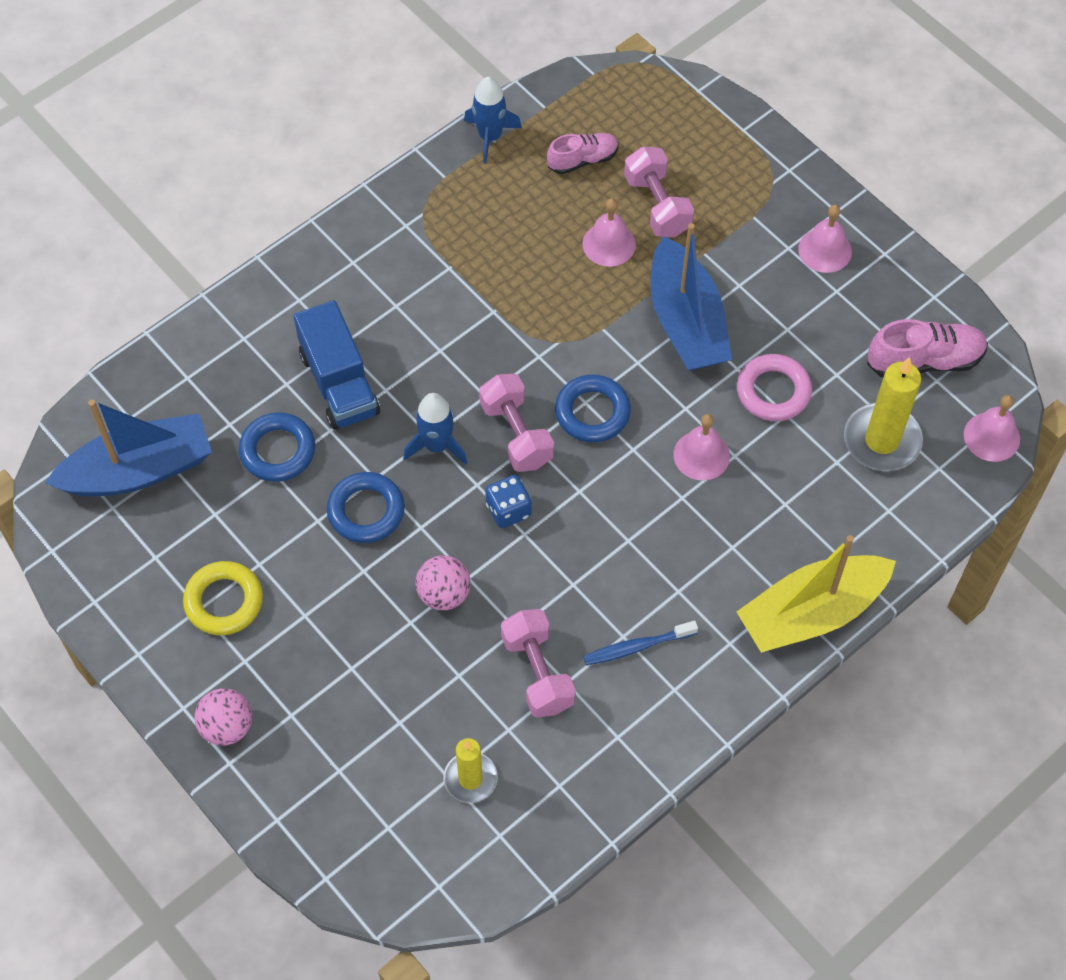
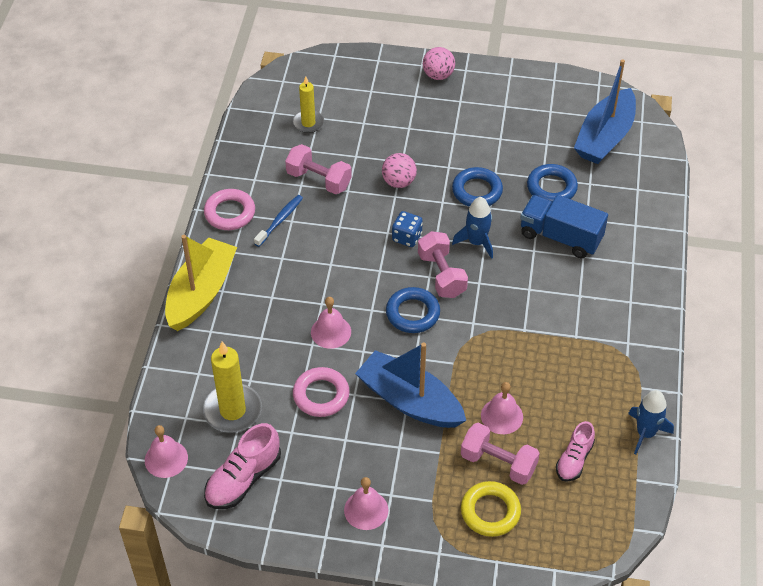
camera: 140 degrees right, 10 degrees down
yellow ring [183,561,263,635] -> yellow ring moved to [461,481,521,537]
pink dumbbell [479,374,554,472] -> pink dumbbell turned 45 degrees clockwise [418,231,468,298]
none -> pink ring [204,189,255,230]

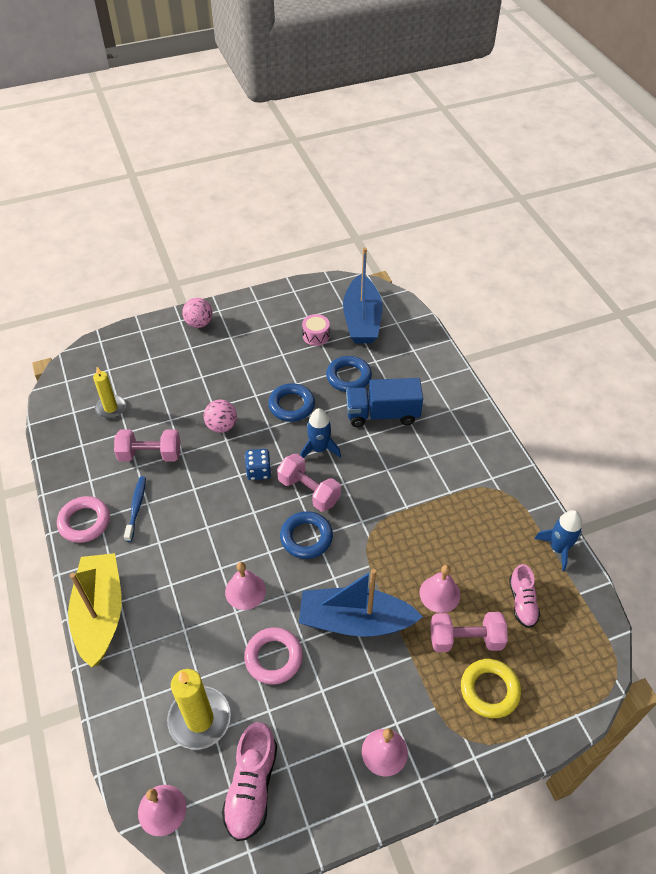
camera: 30 degrees left, 0 degrees up
none -> pink drum [302,314,330,346]

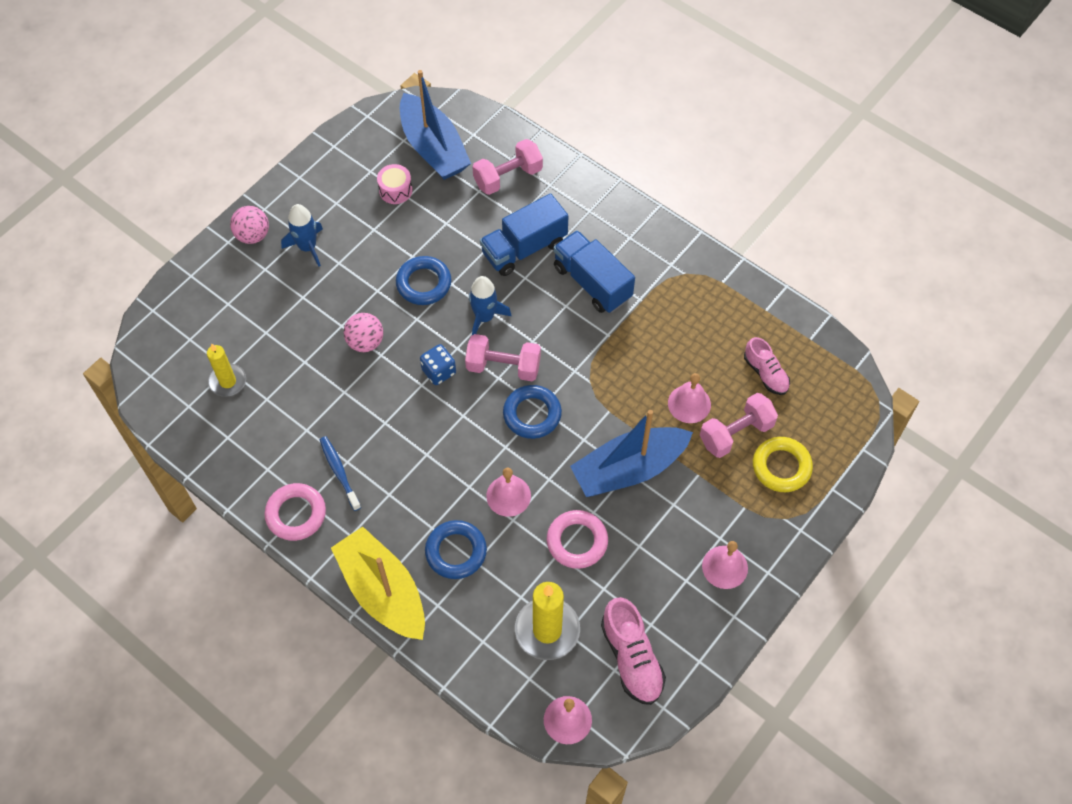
camera: 30 degrees left, 10 degrees up
pink dumbbell [114,429,180,462] -> pink dumbbell moved to [472,139,543,195]
blue ring [326,356,372,392] -> blue ring moved to [425,520,487,579]
blue rocket [534,510,582,572] -> blue rocket moved to [281,204,323,267]
none -> blue truck [553,230,635,313]

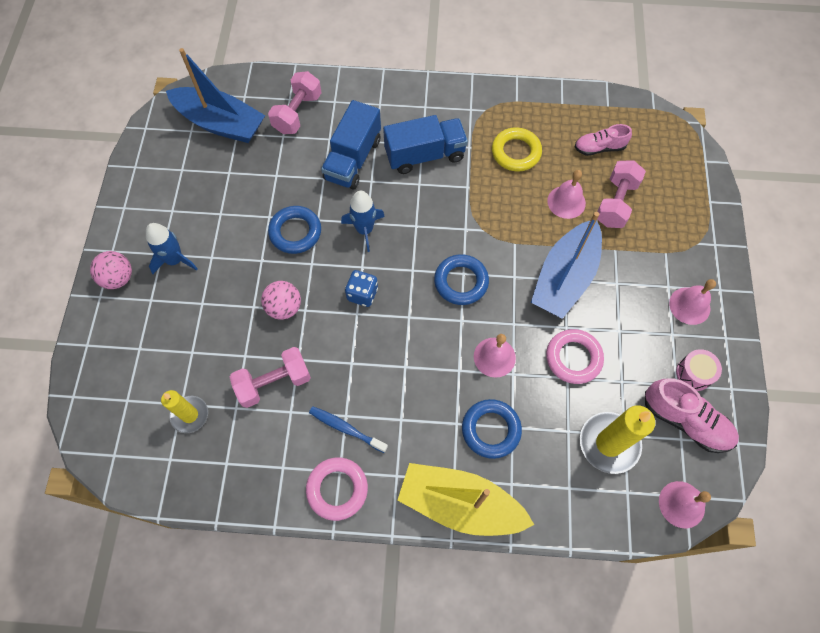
camera: 35 degrees left, 5 degrees up
pink drum [377,164,412,204] -> pink drum moved to [676,349,722,391]
pink dumbbell [465,334,541,381] -> pink dumbbell moved to [230,347,311,408]
blue truck [553,230,635,313] -> blue truck turned 150 degrees clockwise [383,115,468,174]
pink shoe [744,337,790,395] -> pink shoe turned 150 degrees clockwise [575,124,632,156]
yellow ring [753,437,813,492] -> yellow ring moved to [492,128,542,171]

